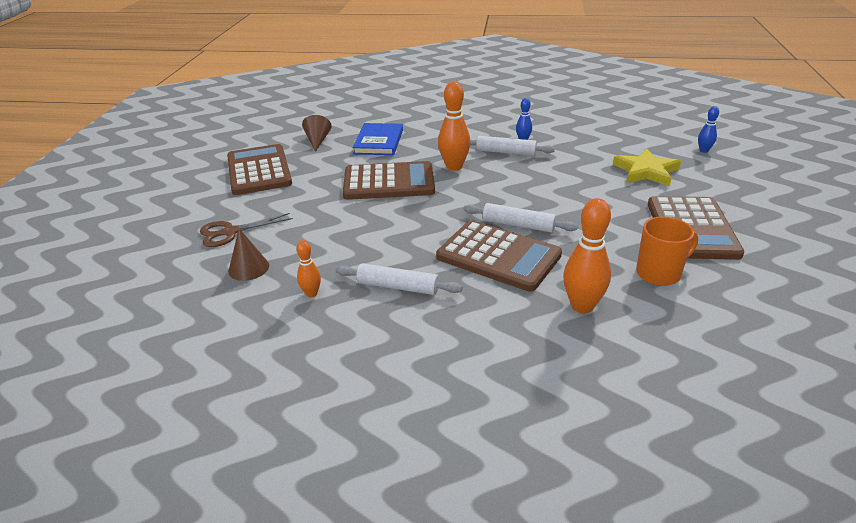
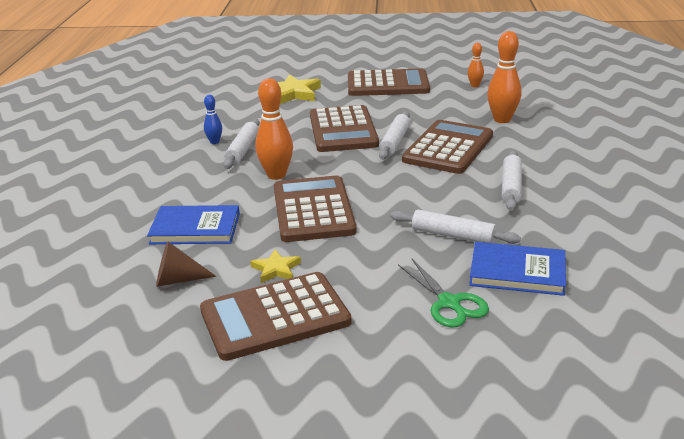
camera: 95 degrees left, 5 degrees down
brown scissors [200,213,293,247] -> green scissors [398,259,489,328]
brown cone [228,228,269,281] -> blue book [469,242,566,296]
orange bowling pin [296,240,321,297] -> orange bowling pin moved to [468,43,484,87]
orange mug [636,217,698,286] -> none
blue bowling pin [698,106,719,153] -> none
none -> yellow star [250,250,301,283]
none -> brown calculator [310,105,379,152]
none -> white rolling pin [390,209,521,244]

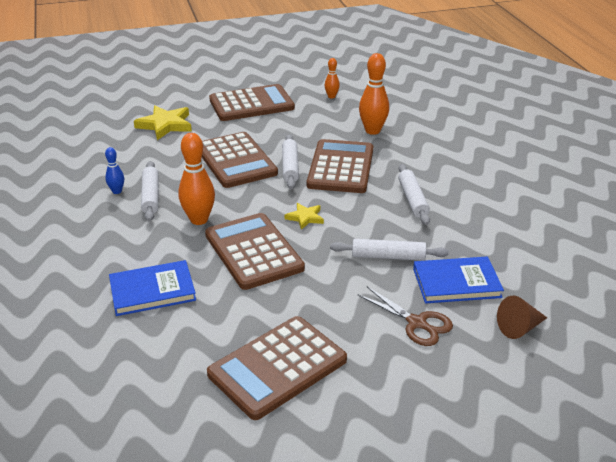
camera: 20 degrees left, 5 degrees up
brown cone [156,242,216,287] -> brown cone moved to [497,296,547,339]
yellow star [250,250,301,283] -> yellow star moved to [285,203,324,230]
green scissors [398,259,489,328] -> brown scissors [358,287,453,346]

